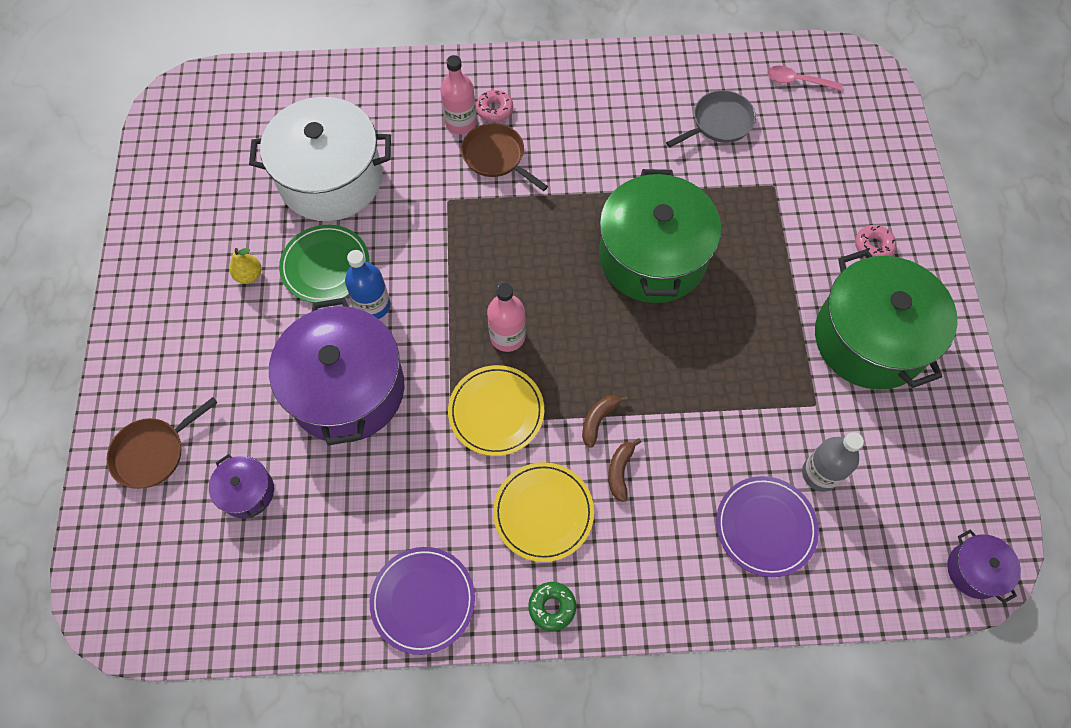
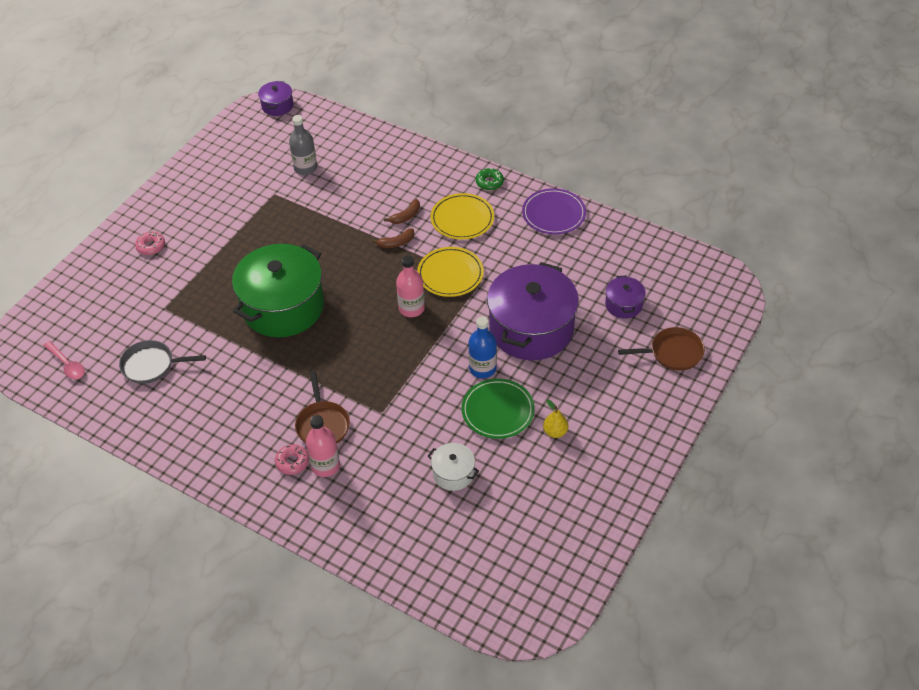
camera: 145 degrees left, 15 degrees down
white pot [249,97,391,221] -> white pot [427,443,479,491], size x0.45
purple plate [716,476,819,577] -> none
green pot [815,249,958,390] -> none

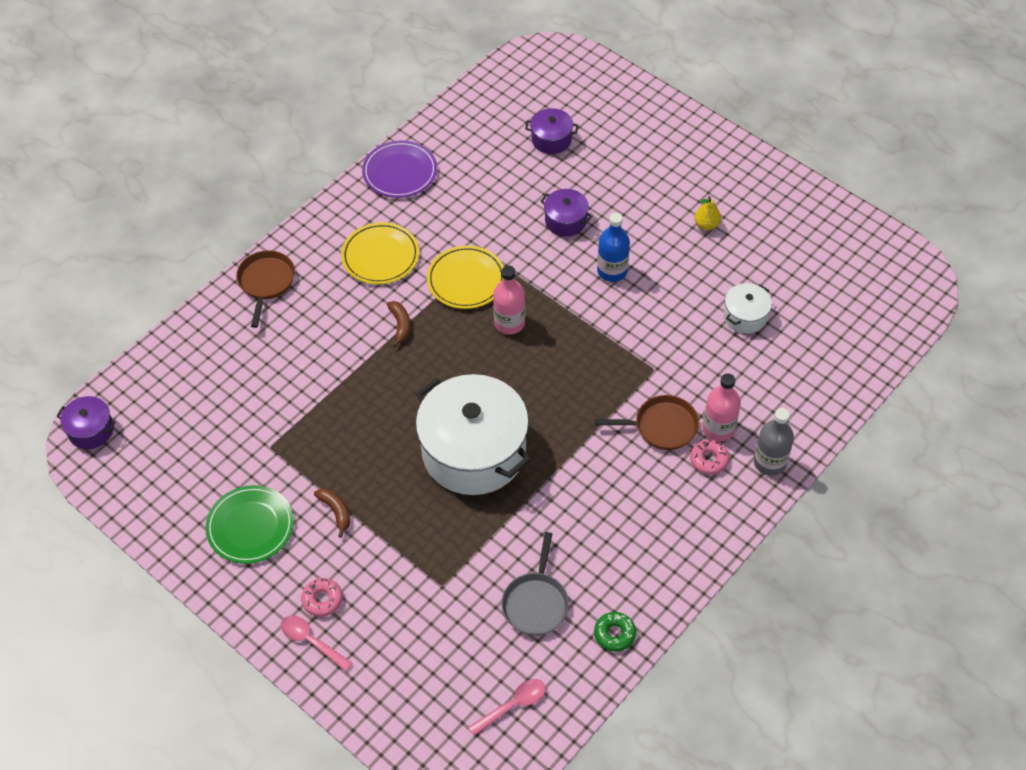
camera: 80 degrees left, 5 degrees up
green pot [232,244,324,338] -> white pot [416,374,531,495]
grey bottle [289,115,317,175] -> grey bottle moved to [754,408,794,476]
brown banana [384,199,420,224] -> brown banana moved to [314,488,350,538]
green plate [461,378,535,439] -> green plate moved to [205,485,294,564]
green donut [476,168,504,190] -> green donut moved to [594,612,636,652]
purple pot [487,262,579,360] -> purple pot [541,189,592,236], size x0.45
brown pan [618,327,705,371] -> brown pan moved to [236,250,295,328]
none -> pink spoon [281,615,353,672]

